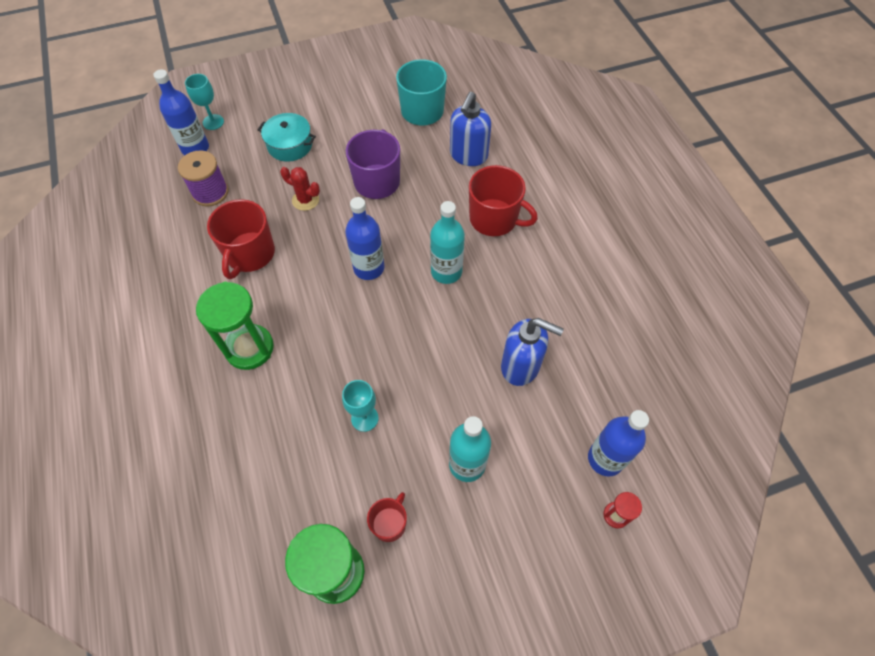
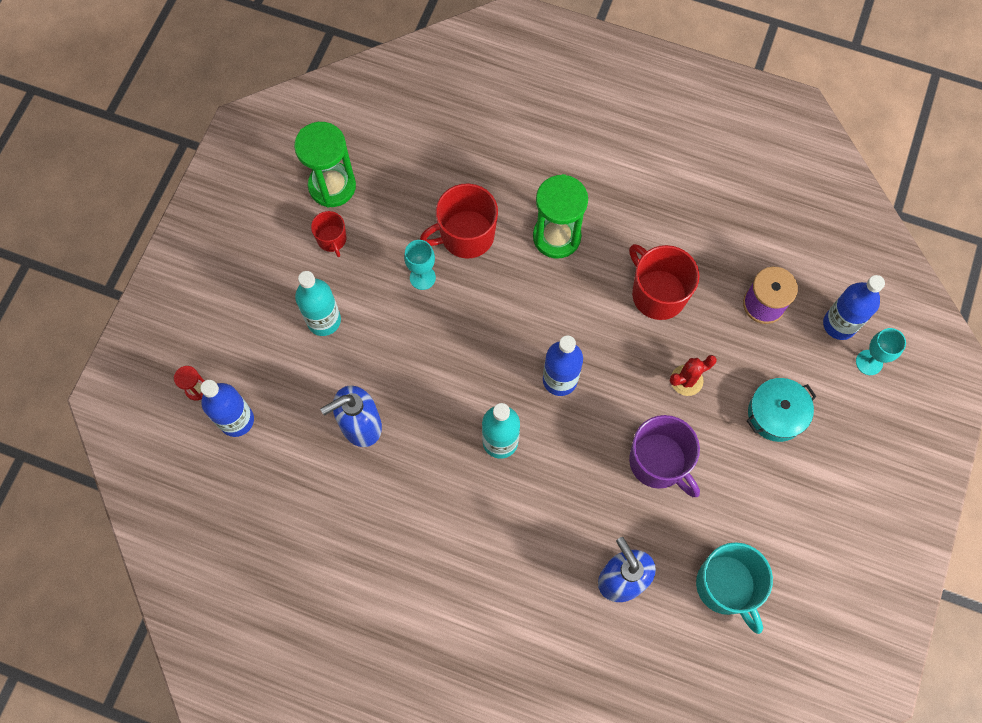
camera: 130 degrees right, 10 degrees up
red mug [469,165,538,236] -> red mug moved to [420,183,498,259]

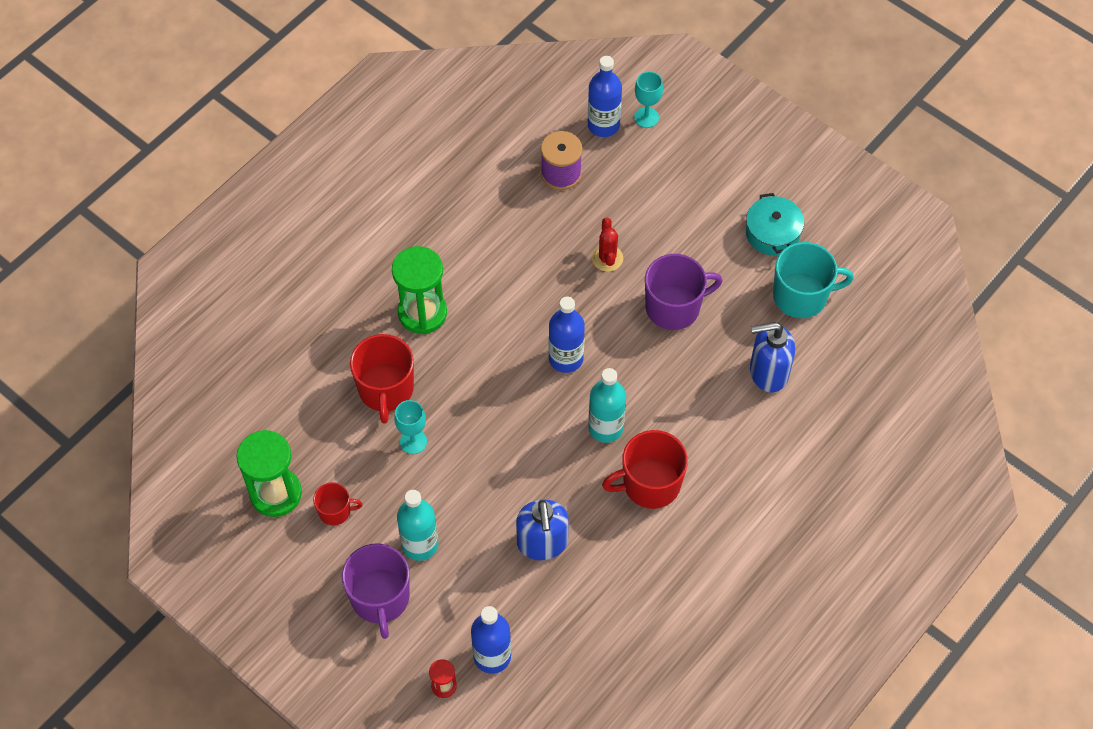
camera: 70 degrees left, 10 degrees down
red mug [629,244,700,320] -> red mug moved to [602,430,688,509]
turquoise pot [747,378,817,442] -> turquoise pot moved to [746,193,804,256]
none -> purple mug [342,543,410,639]

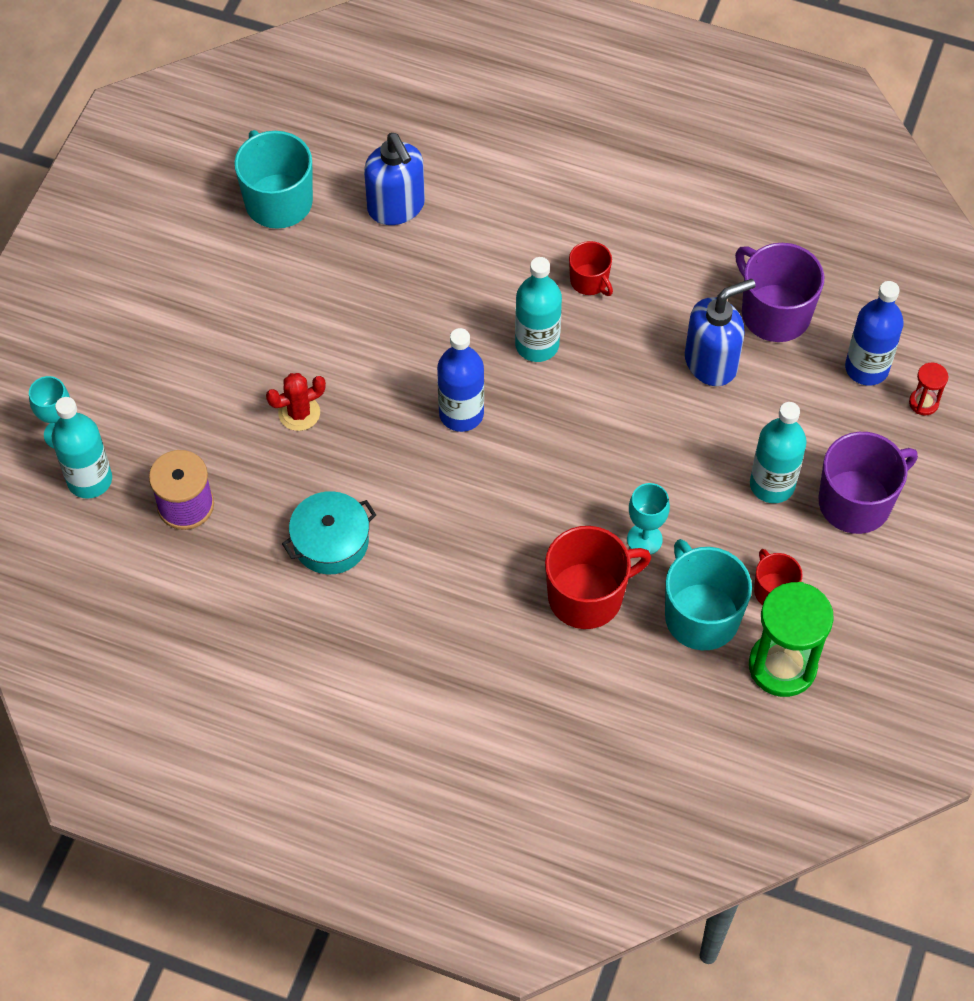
camera: 110 degrees left, 0 degrees up
green hourglass [392,246,447,334] -> none
blue bottle [588,56,622,137] -> turquoise bottle [52,397,112,499]
red mug [602,430,688,509] -> red mug [569,241,613,296], size x0.55
purple mug [645,254,722,330] -> purple mug moved to [735,243,824,342]
turquoise pot [746,193,804,256] -> turquoise pot moved to [282,491,376,574]
none -> turquoise mug [665,539,752,650]

